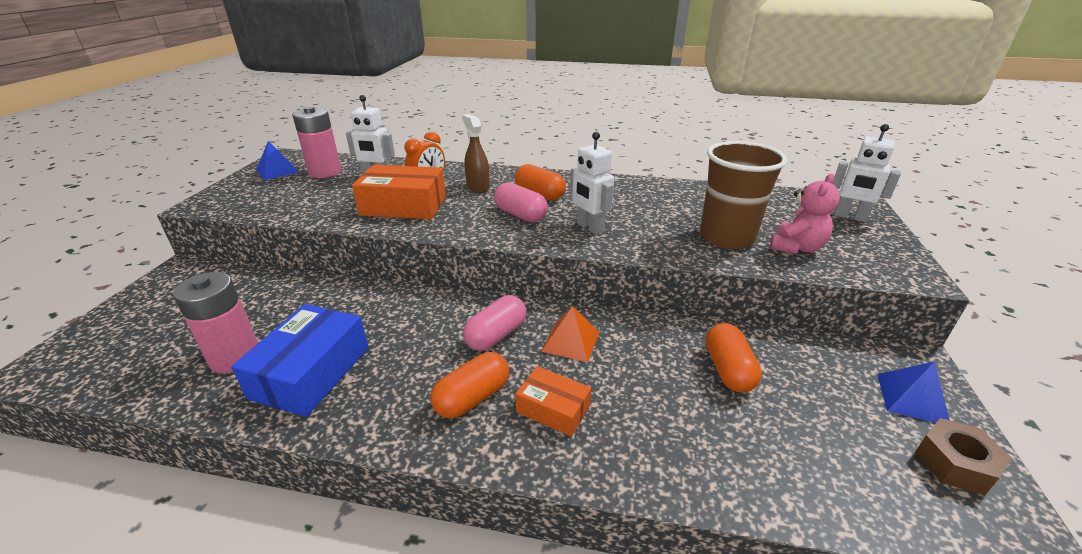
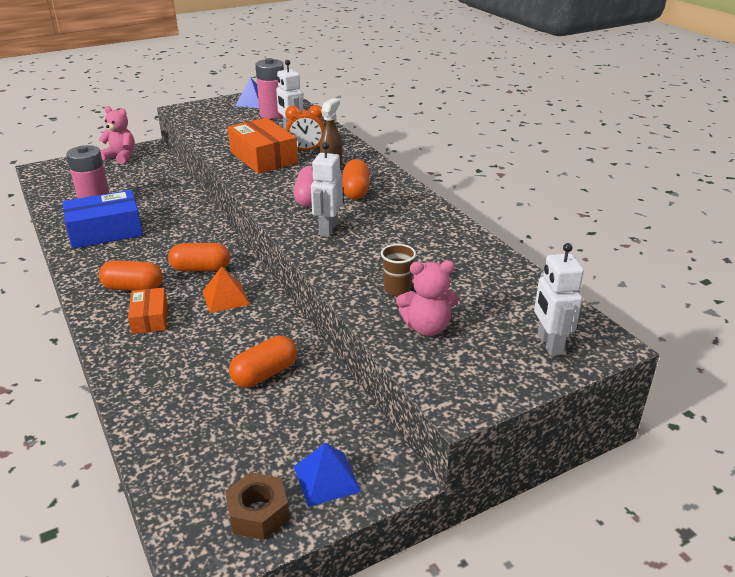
camera: 50 degrees right, 0 degrees up
pink capsule [463,295,526,351] -> orange capsule [168,243,230,272]
brown cup [700,141,787,249] -> brown cup [381,244,416,296], size x0.47
none -> pink teddy bear [99,106,135,164]

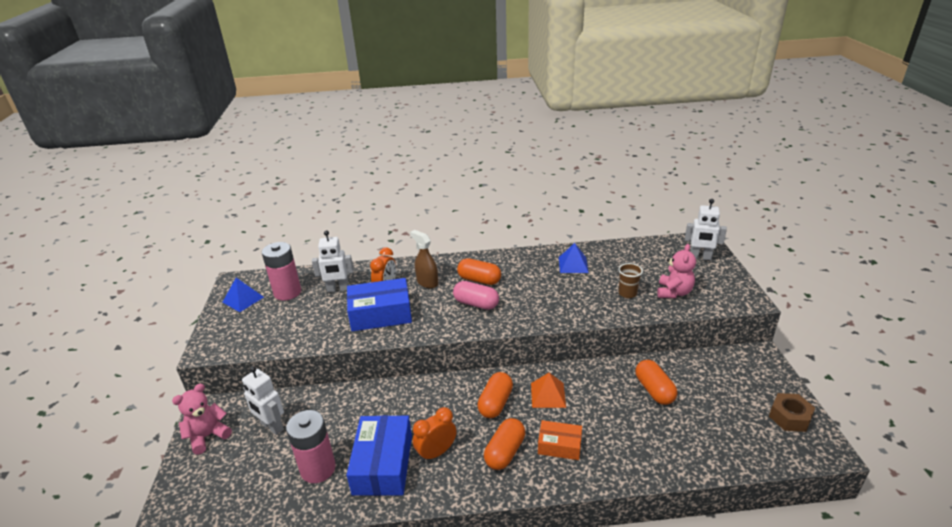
camera: 65 degrees left, 0 degrees up
orange box [228,118,298,174] -> blue box [347,278,412,331]
blue pyramid [294,443,361,507] -> blue pyramid moved to [559,243,589,273]
white robot [311,142,343,236] -> white robot moved to [242,366,284,435]
none -> orange clock [413,407,457,462]

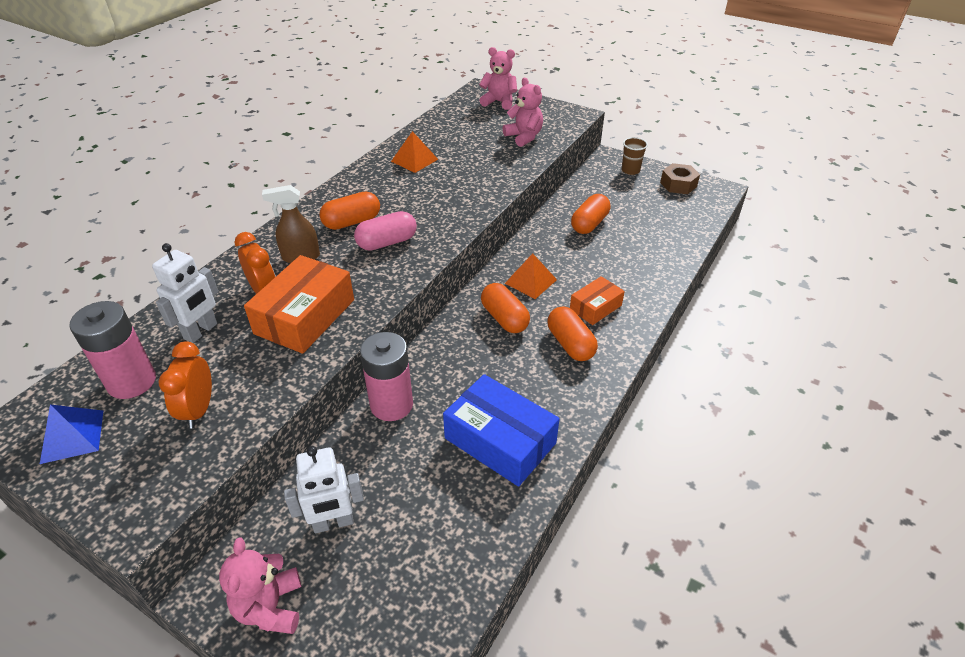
camera: 55 degrees left, 10 degrees up
pink battery [286,410,336,483] -> pink battery moved to [360,332,413,421]
blue box [347,278,412,331] -> orange box [244,255,354,354]
orange clock [413,407,457,462] -> orange clock moved to [159,341,212,429]
blue pyramid [559,243,589,273] -> orange pyramid [391,131,438,173]
brown cup [619,263,643,298] -> brown cup moved to [622,137,648,175]
orange capsule [635,360,677,405] -> orange capsule turned 75 degrees counterclockwise [571,194,610,234]
white robot [685,199,727,260] -> pink teddy bear [479,47,517,110]

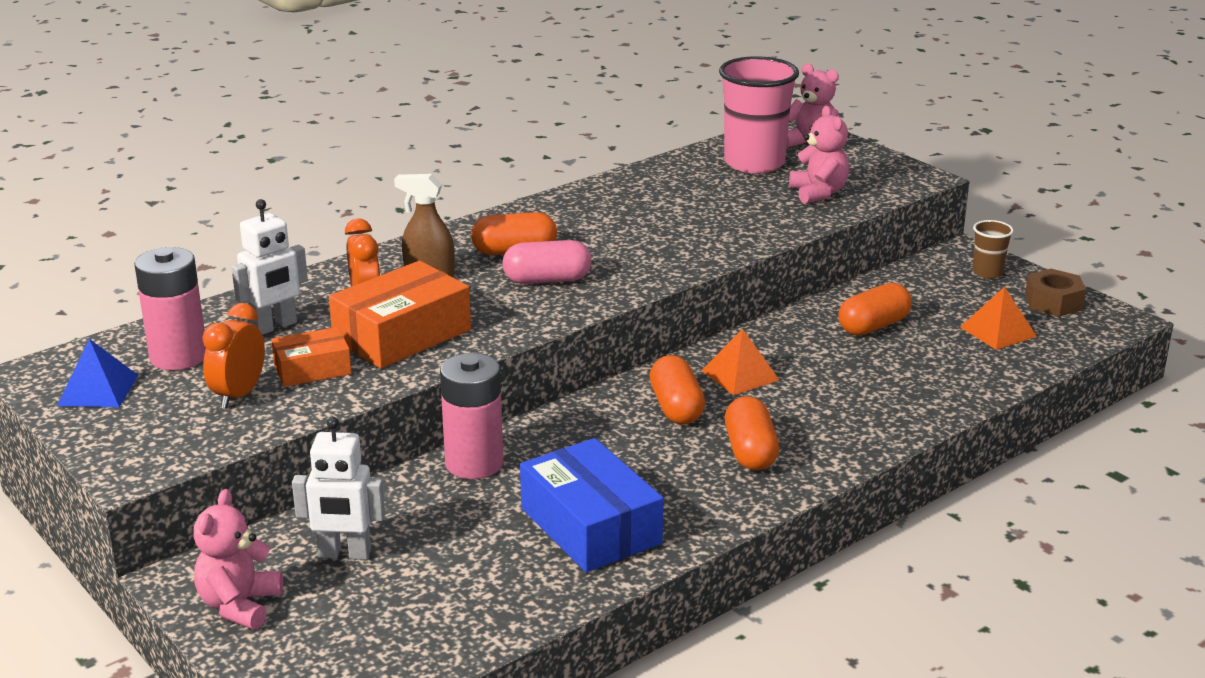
camera: 20 degrees right, 15 degrees down
orange pyramid [391,131,438,173] -> orange pyramid moved to [960,287,1037,350]
orange box [570,276,625,325] -> orange box moved to [271,327,352,387]
none -> pink cup [719,56,799,173]

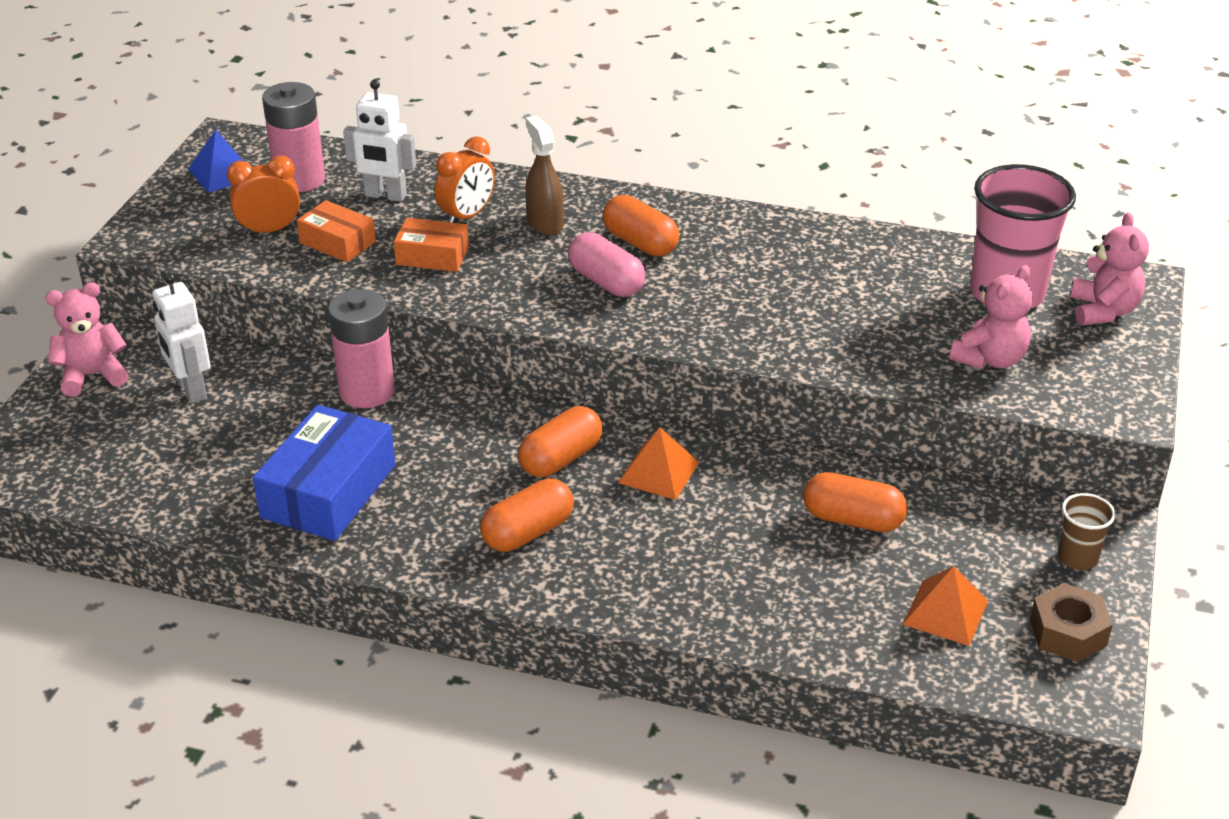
camera: 55 degrees right, 10 degrees up
orange box [329,261,471,368] -> orange box [394,218,469,272], size x0.58

